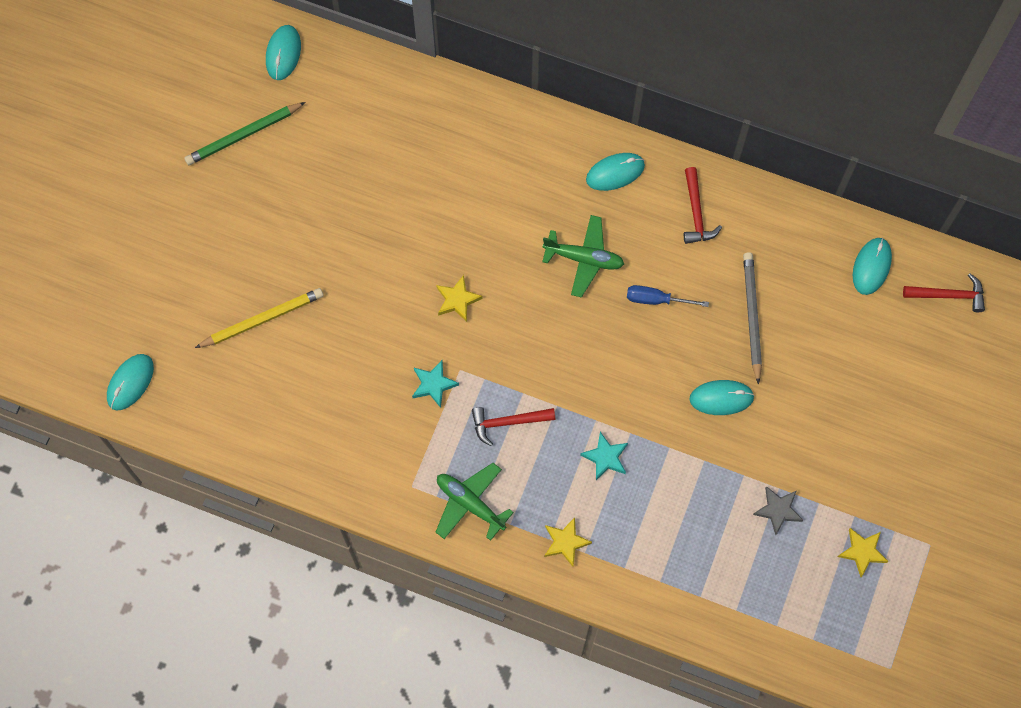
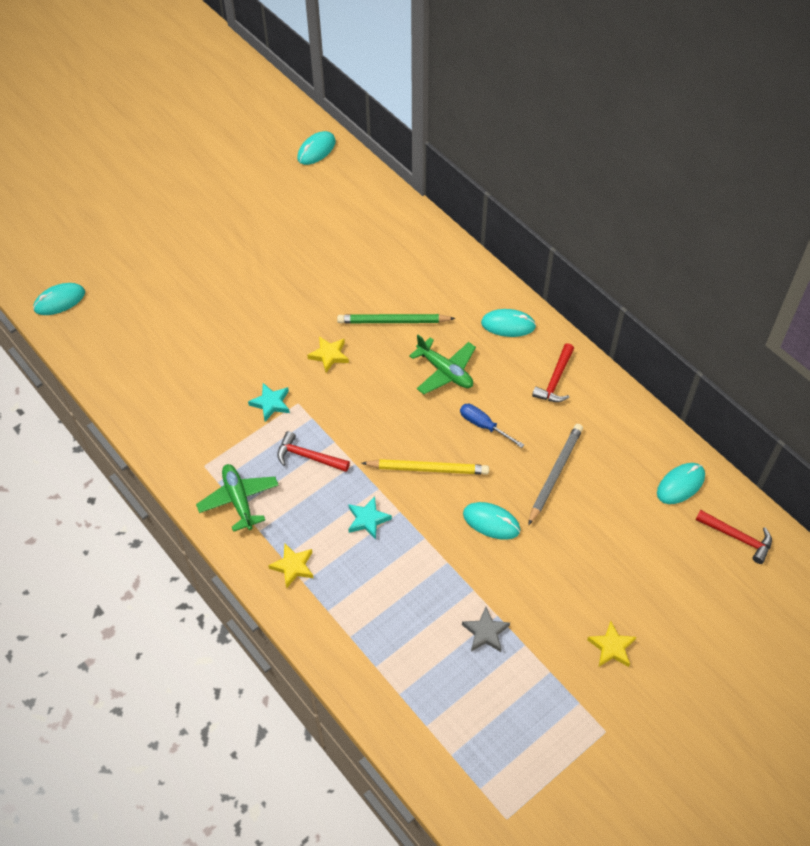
camera: 30 degrees right, 15 degrees down
green pencil [184,102,306,165] -> green pencil moved to [337,314,456,323]
yellow pencil [195,288,324,348] -> yellow pencil moved to [362,459,489,475]
yellow star [838,528,889,577] -> yellow star moved to [587,621,636,667]

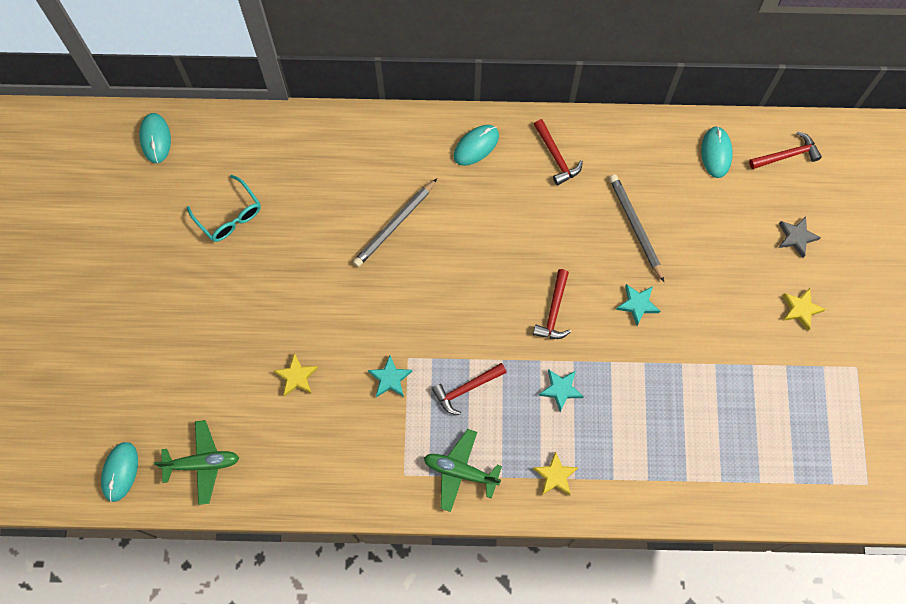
camera: 50 degrees left, 15 degrees up
yellow star [307,336,349,373] -> yellow star moved to [274,353,318,397]
green pencil [337,314,456,323] -> grey pencil [353,179,437,267]
yellow pencil [362,459,489,475] -> red hammer [533,269,571,339]
green plane [409,335,476,394] -> green plane moved to [154,420,239,505]
blue screwdriver [460,404,524,448] -> none
grey star [462,607,510,652] -> grey star moved to [778,216,821,258]
turquoise mouse [463,502,521,540] -> turquoise star [616,284,660,326]
none -> turquoise glasses [187,175,261,242]

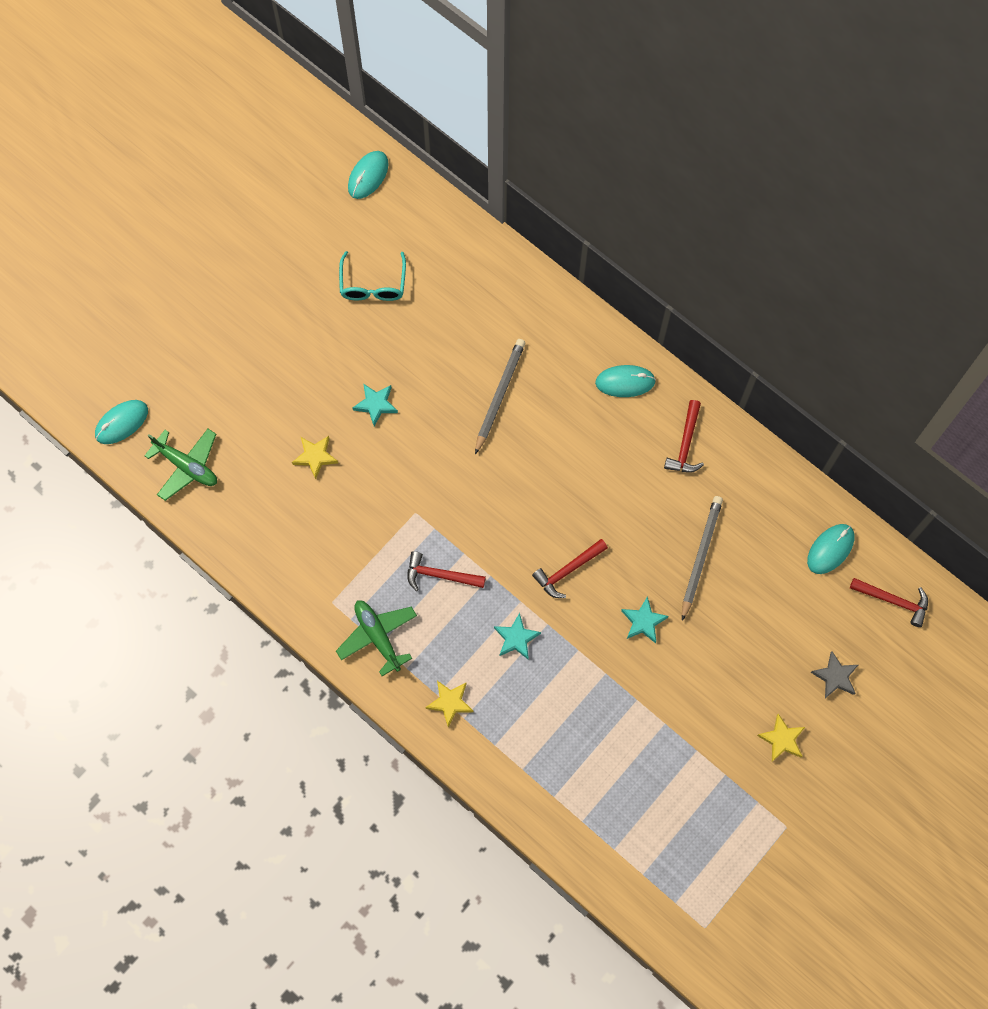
camera: 40 degrees right, 0 degrees up
grey pencil [353,179,437,267] -> grey pencil turned 120 degrees clockwise [475,339,525,454]
turquoise star [368,355,412,397] -> turquoise star moved to [352,383,398,426]

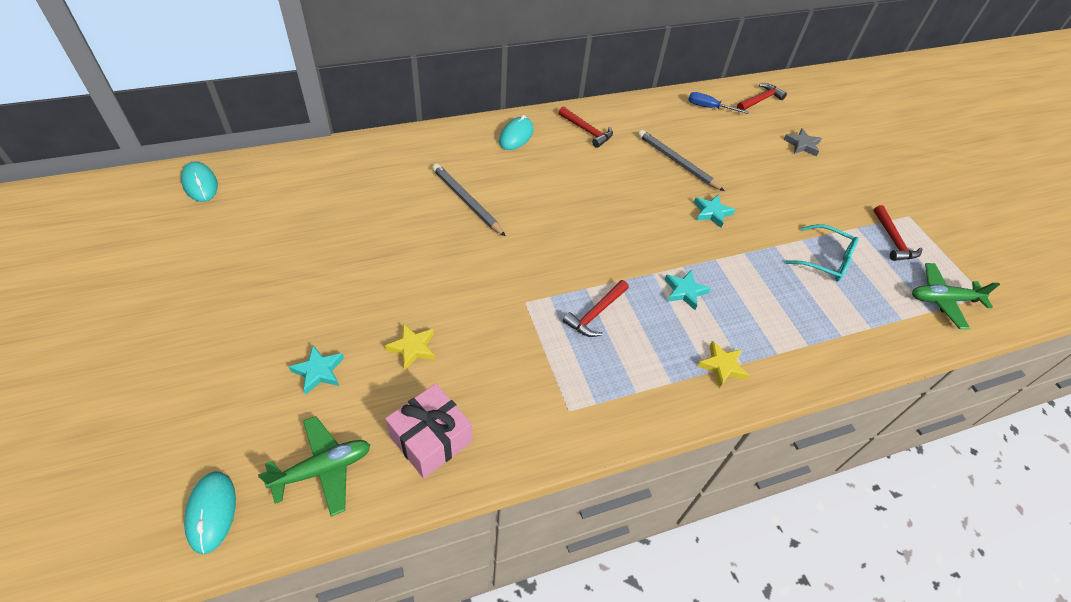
camera: 65 degrees left, 20 degrees down
green plane [336,601,417,676] -> green plane moved to [912,263,1000,329]
turquoise glasses [339,251,406,301] -> turquoise glasses moved to [785,224,859,282]
turquoise star [352,383,398,426] -> turquoise star moved to [289,345,344,395]
red hammer [532,539,608,598] -> red hammer moved to [874,205,922,261]
yellow star [757,714,805,762] -> none
turquoise mouse [807,524,855,574] -> blue screwdriver [688,92,749,114]
none -> pink gift [385,384,472,478]

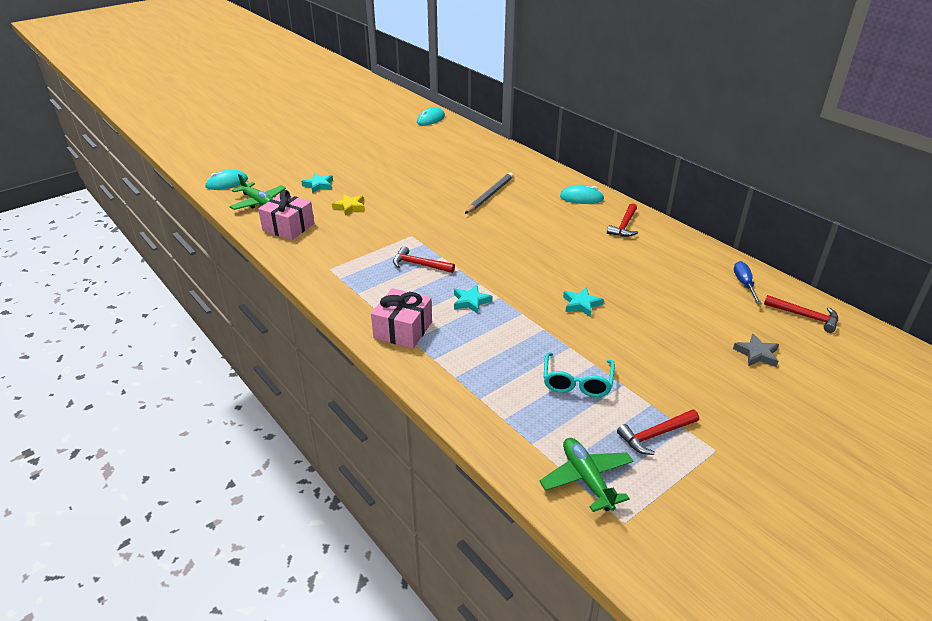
camera: 75 degrees right, 15 degrees down
grey pencil [638,130,724,191] -> none
yellow star [697,341,749,388] -> pink gift [371,288,432,349]

